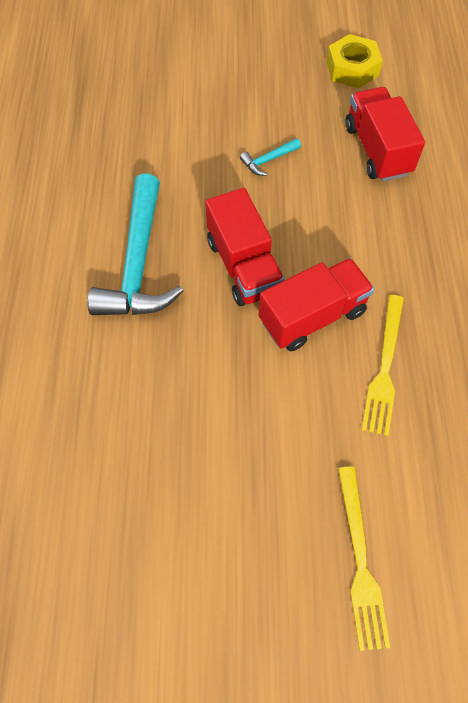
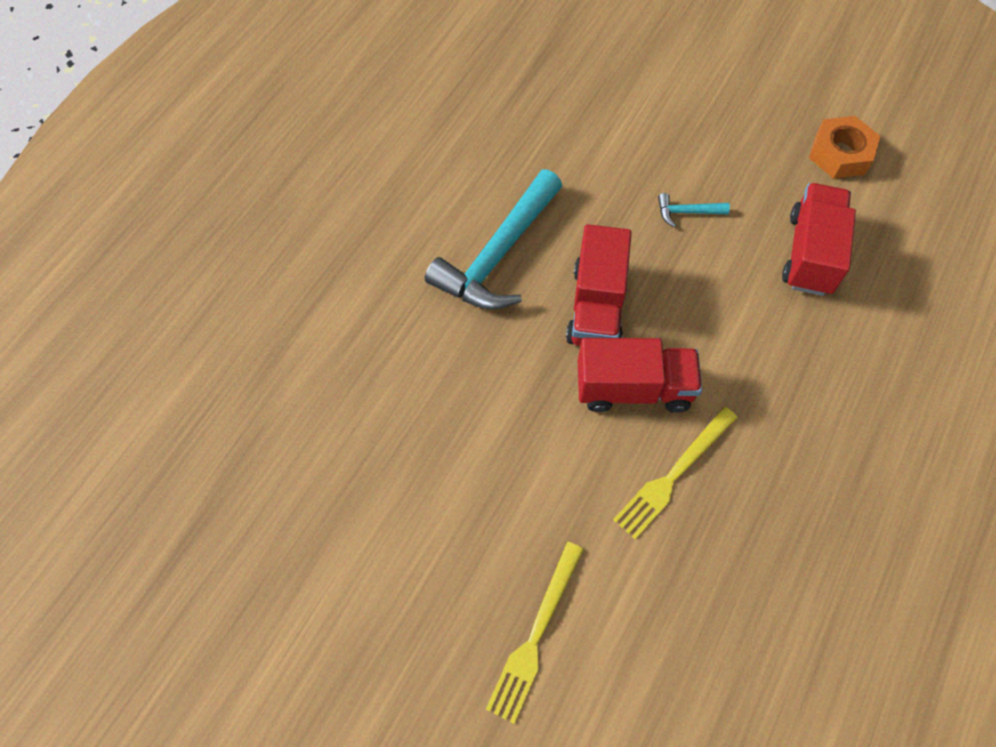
camera: 30 degrees right, 0 degrees up
yellow nut [327,34,383,88] -> orange nut [809,116,880,179]

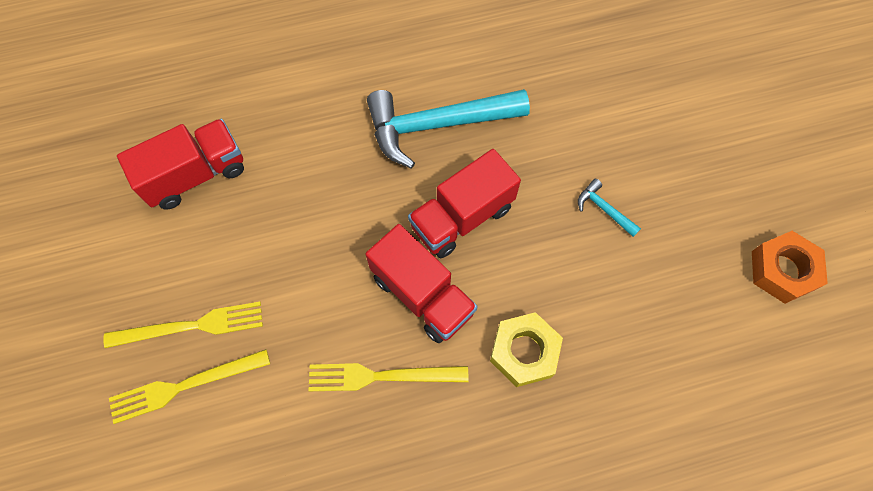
camera: 45 degrees right, 5 degrees up
red truck [782,183,856,296] -> red truck moved to [117,119,244,210]
none -> yellow fork [104,302,263,348]
none -> yellow nut [490,312,563,387]

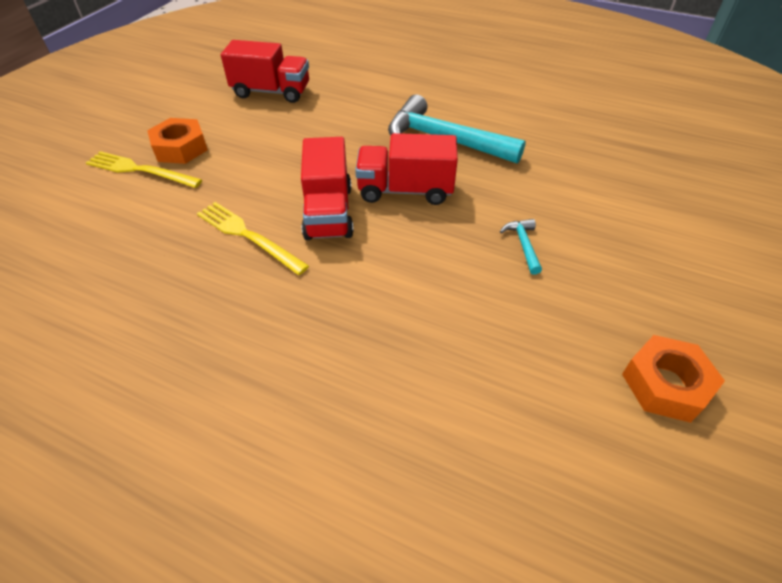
camera: 40 degrees right, 20 degrees down
yellow fork [104,302,263,348] -> orange nut [147,118,208,164]
yellow nut [490,312,563,387] -> none

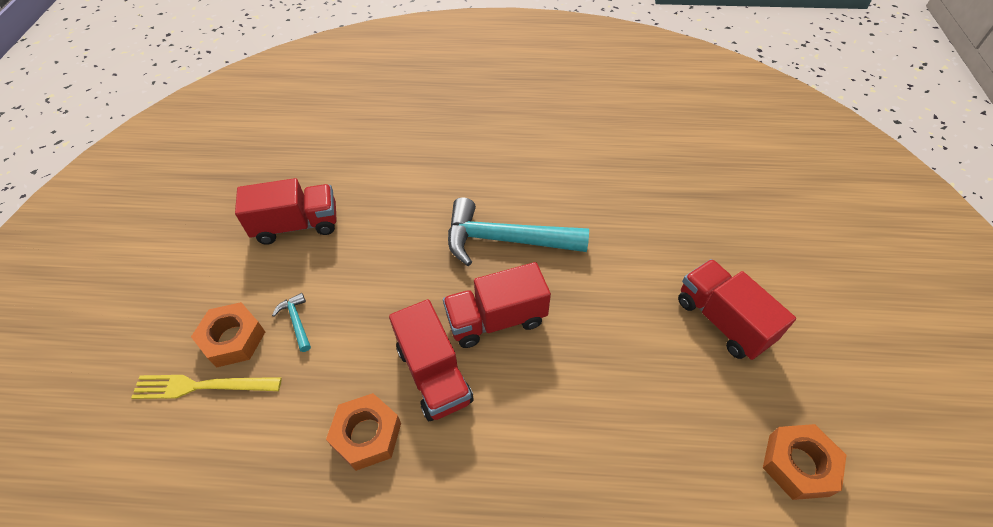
camera: 20 degrees left, 5 degrees up
yellow fork [197,202,309,275] -> orange nut [326,393,401,471]
turquoise hammer [500,219,542,275] -> turquoise hammer moved to [272,293,311,352]
none -> red truck [678,259,796,360]

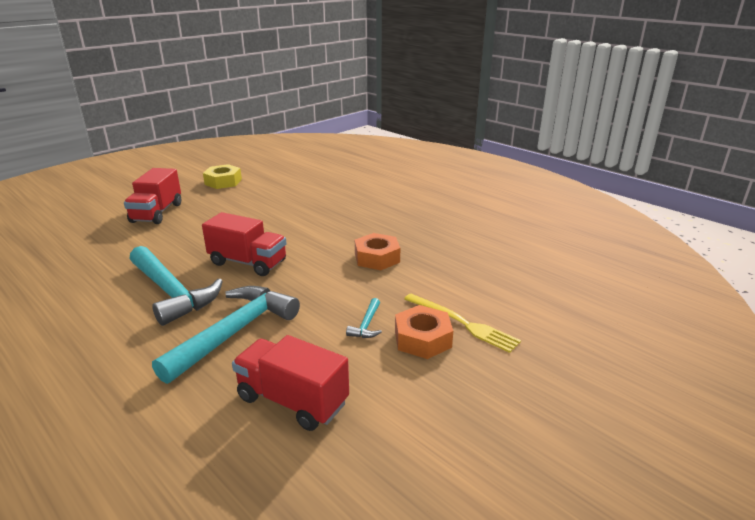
camera: 140 degrees left, 25 degrees down
red truck [389,299,474,421] -> none
orange nut [763,424,846,500] -> yellow nut [203,164,242,189]
none -> turquoise hammer [152,286,300,384]

